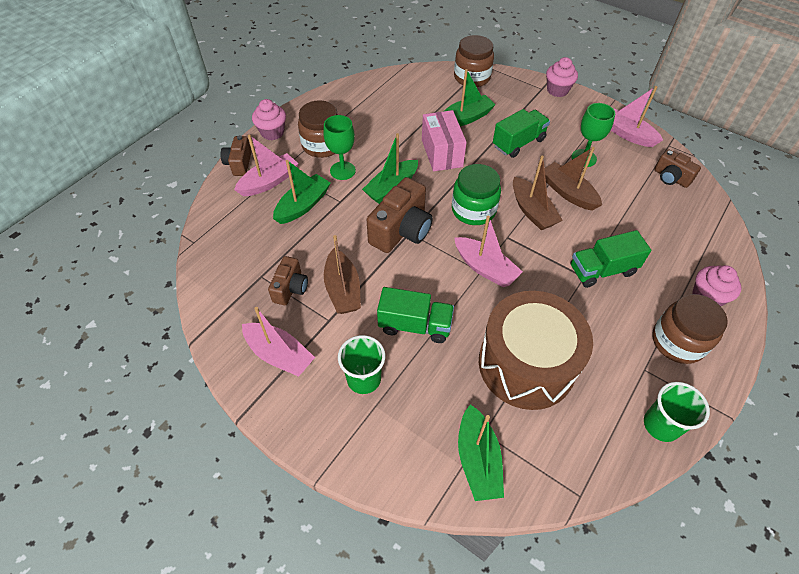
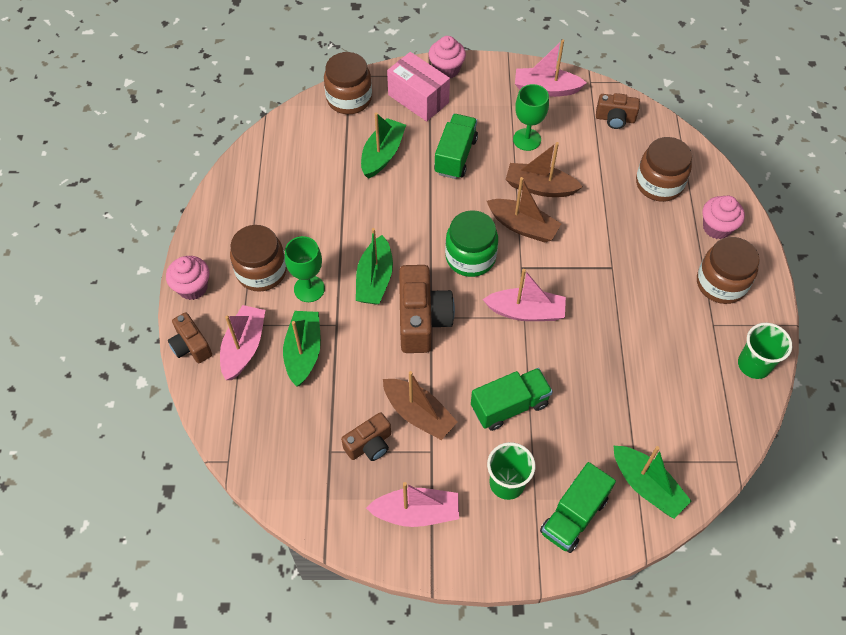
camera: 35 degrees left, 5 degrees up
brown camera [268,256,308,305] -> brown camera turned 75 degrees clockwise [341,412,391,461]
pink box [422,110,467,171] -> pink box moved to [387,52,450,121]
brown drum [479,291,593,410] -> none
green truck [570,230,651,288] -> green truck moved to [540,462,616,553]
none -> brown jar [636,137,692,202]

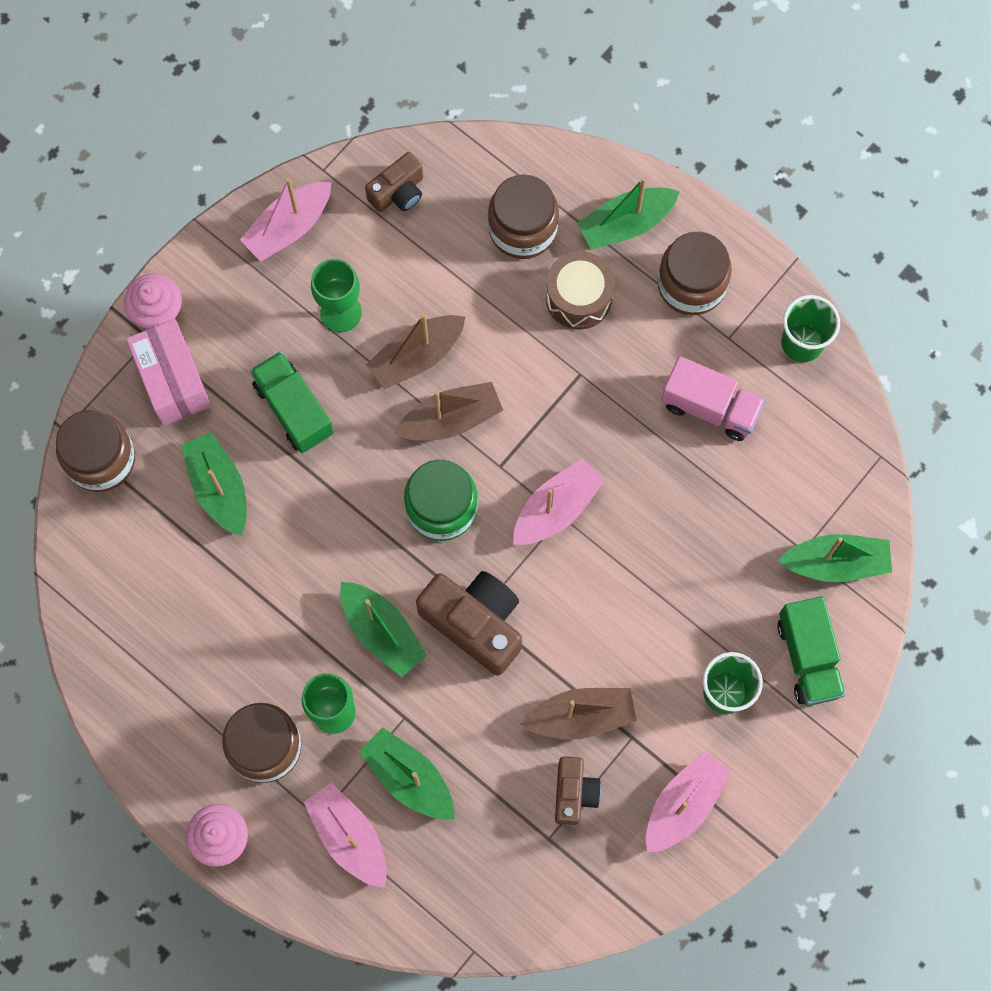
camera: 50 degrees left, 15 degrees up
brown camera [168,312,212,363] -> none
pink box [387,52,450,121] -> pink box turned 75 degrees clockwise [126,319,211,426]
green truck [471,368,553,431] -> none
pink cupcake [703,196,745,239] -> green boat [577,177,680,250]
none -> brown drum [546,251,615,330]
none -> pink truck [661,356,766,441]

